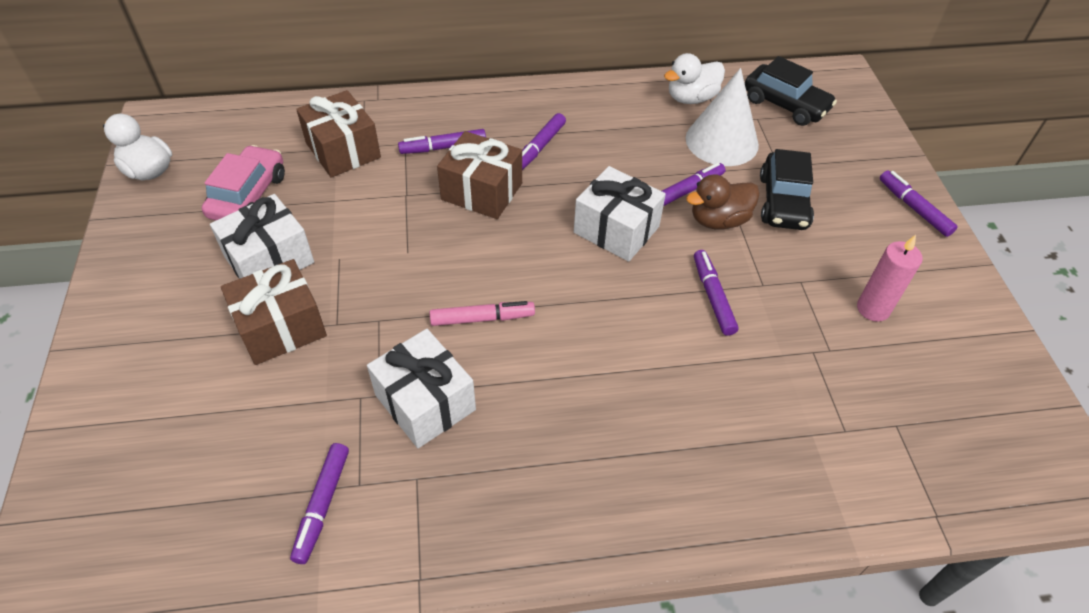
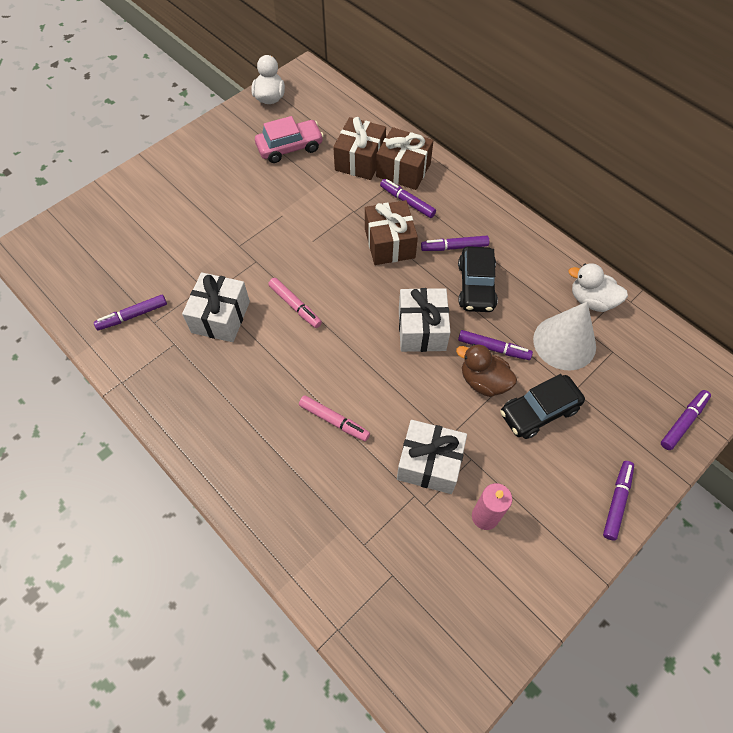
camera: 55 degrees right, 10 degrees up
white gift [210,194,314,279] -> white gift moved to [397,420,467,494]
brown gift [221,259,327,365] -> brown gift moved to [376,127,433,190]
purple marker [694,250,738,336] -> purple marker moved to [661,390,711,450]
black car [745,56,837,126] -> black car moved to [458,246,498,312]
none -> pink marker [299,395,370,441]

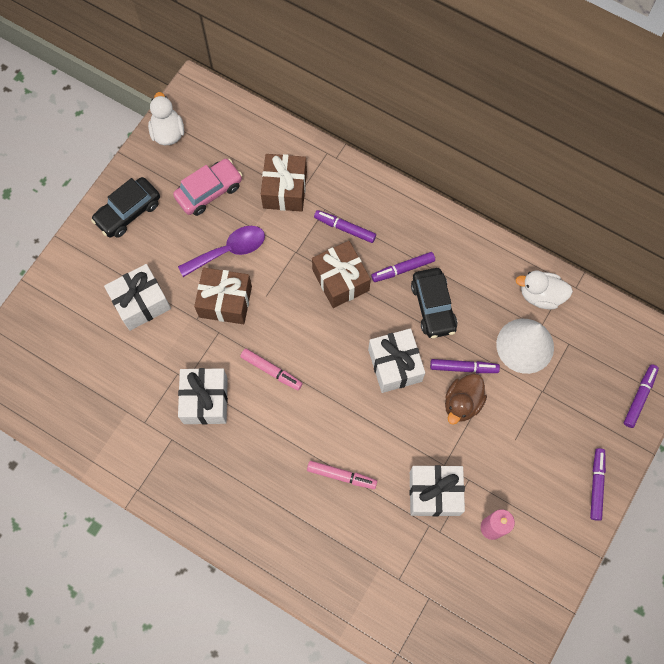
camera: 15 degrees left, 10 degrees up
purple marker [94,295,167,330] -> none
brown gift [376,127,433,190] -> brown gift moved to [194,268,252,324]
brown duck [456,344,517,397] -> brown duck turned 75 degrees counterclockwise [445,374,487,425]
black car [500,374,585,439] -> black car moved to [91,177,160,238]
none -> white gift [104,264,171,331]
none -> purple spoon [178,226,265,277]

